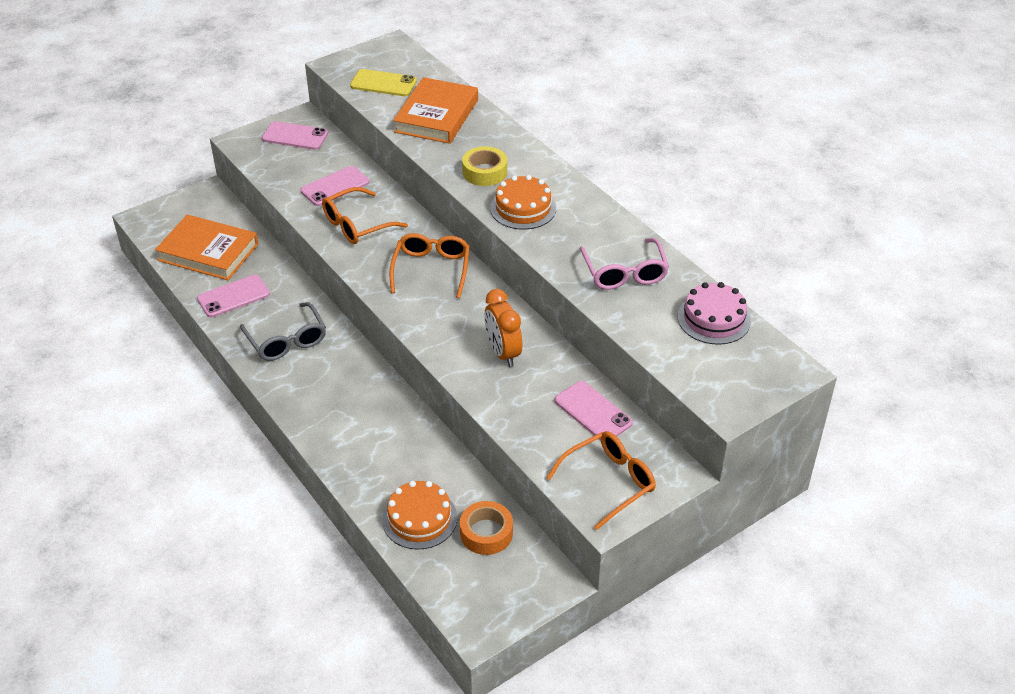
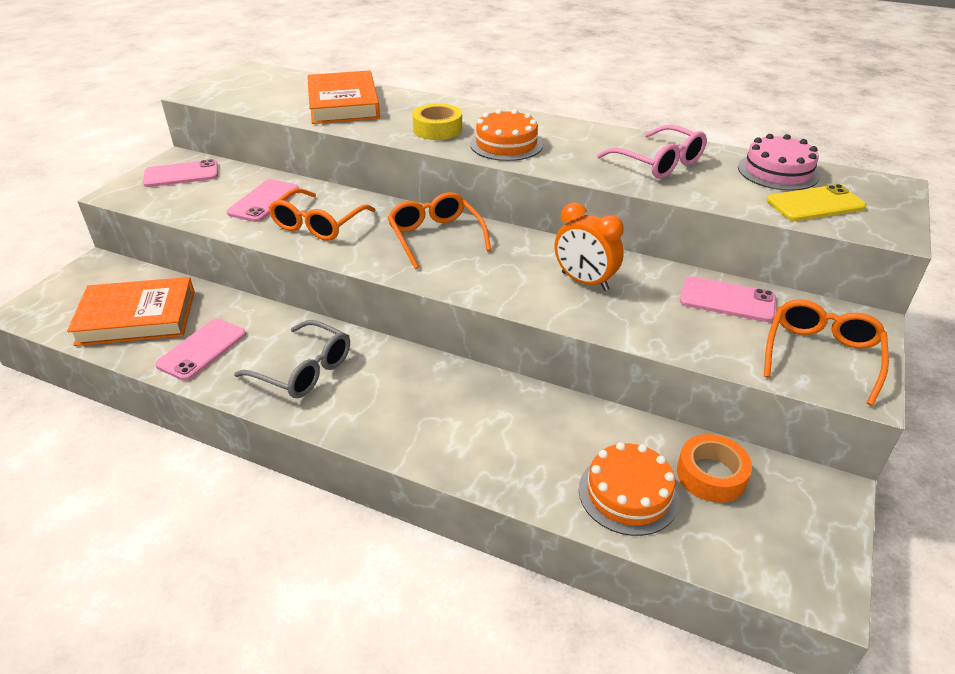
camera: 30 degrees left, 5 degrees down
yellow phone [350,69,417,96] -> yellow phone moved to [767,184,866,221]

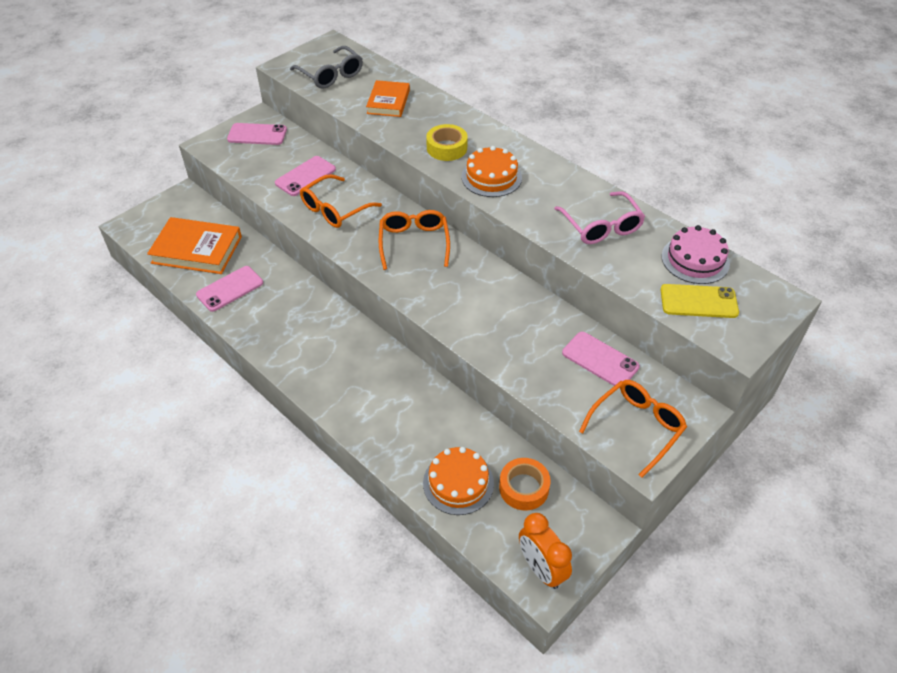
camera: 20 degrees right, 10 degrees up
grey glasses [234,320,350,398] -> grey glasses moved to [290,46,363,88]
orange book [307,70,380,124] -> orange book [366,80,410,117], size x0.64
orange clock [555,202,624,291] -> orange clock moved to [519,513,572,589]

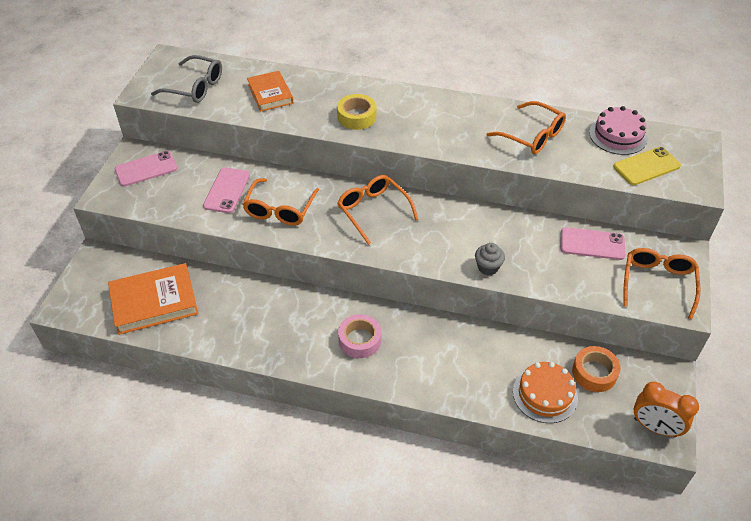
camera: 30 degrees left, 0 degrees up
pink phone [196,266,263,312] -> none
orange cake [461,146,522,197] -> none
pink glasses [554,191,645,244] -> orange glasses [486,101,566,154]
none -> pink tape [338,314,381,358]
none -> grey cupcake [475,243,505,275]

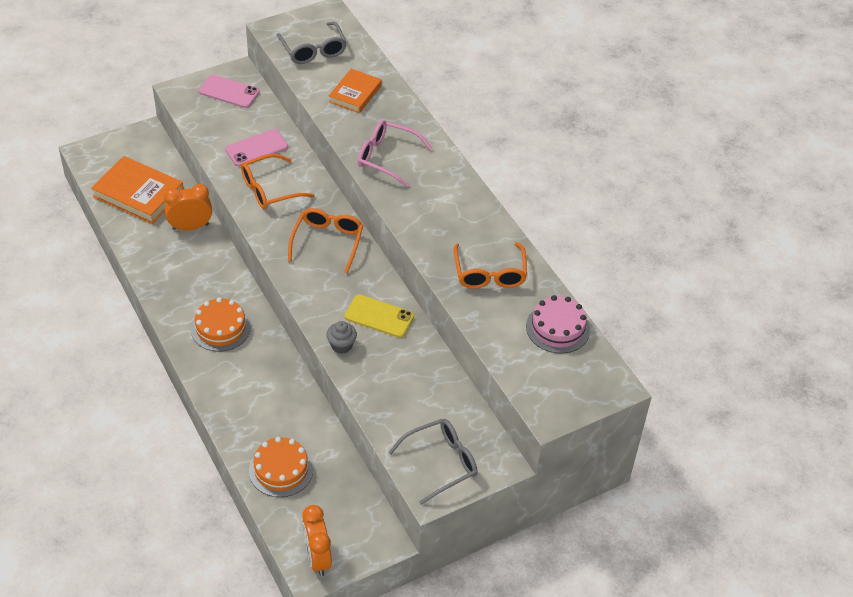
camera: 45 degrees right, 0 degrees up
yellow tape [337,94,376,130] -> pink glasses [358,120,433,187]
pink tape [338,314,381,358] -> orange cake [191,297,251,352]
pink phone [560,227,625,260] -> none
orange tape [572,346,621,392] -> none
yellow phone [613,147,681,185] -> yellow phone moved to [345,295,414,338]
orange glasses [623,248,700,319] -> grey glasses [388,419,478,505]
none -> orange clock [164,184,212,230]

